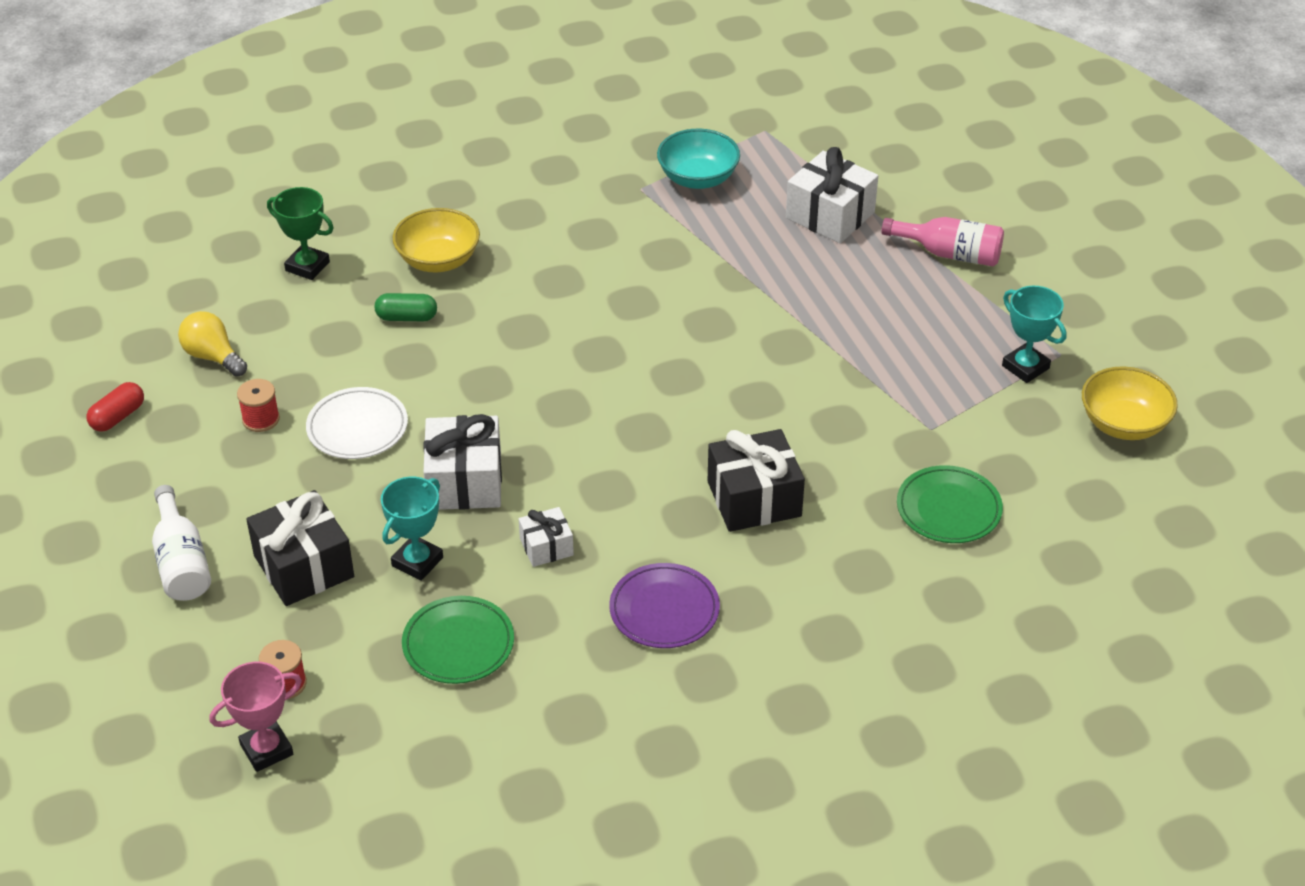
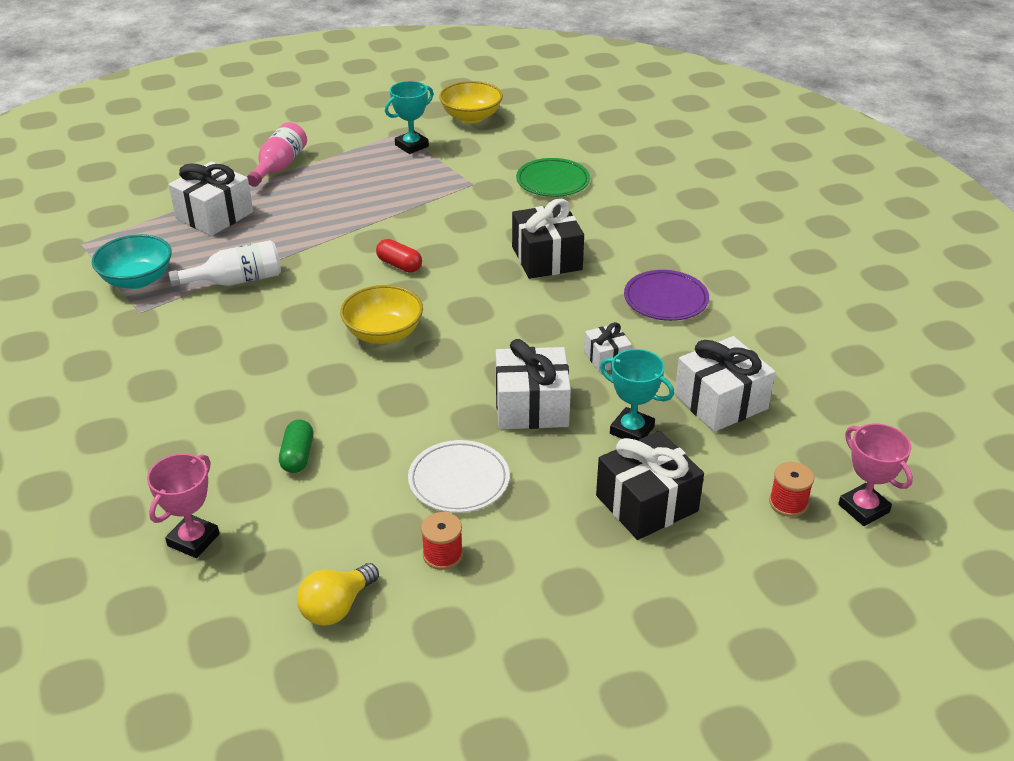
camera: 90 degrees left, 5 degrees down
red capsule [87,382,144,432] -> red capsule moved to [376,239,422,273]
white bottle [152,485,211,601] -> white bottle moved to [169,240,281,287]
green trophy [267,187,334,280] -> pink trophy [147,453,219,558]
yellow bowl [393,208,480,273] -> yellow bowl moved to [340,285,423,344]
green plate [402,596,514,684] -> white gift [675,336,775,432]

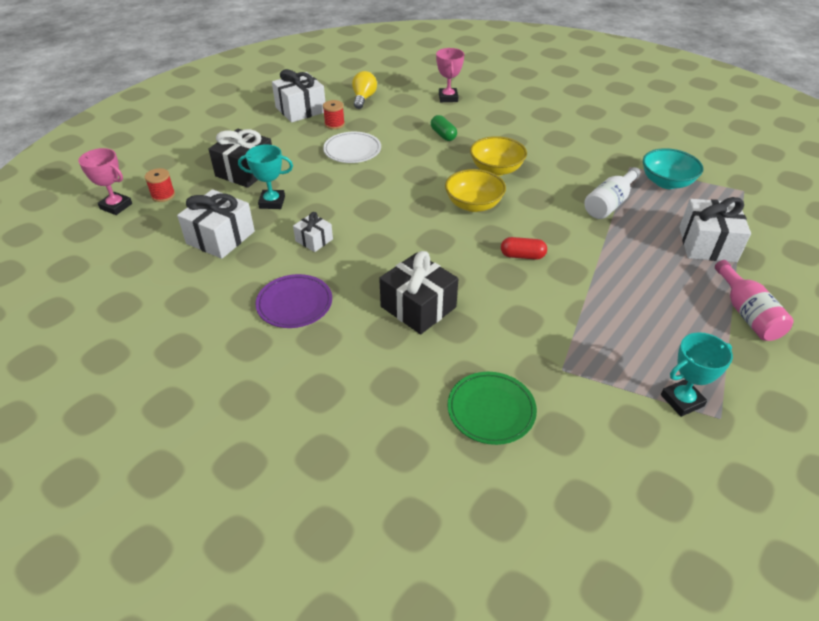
camera: 150 degrees right, 5 degrees up
turquoise trophy [385,81,433,154] -> turquoise trophy turned 45 degrees clockwise [661,332,733,417]
yellow bowl [439,81,503,123] -> yellow bowl moved to [470,136,527,176]
white gift [496,339,571,429] -> white gift moved to [272,69,325,123]

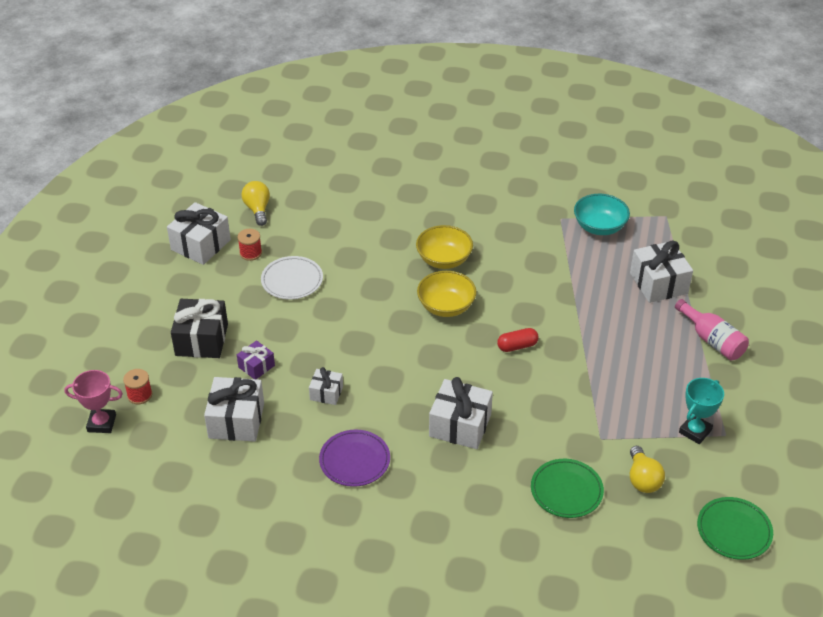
camera: 25 degrees left, 0 degrees up
turquoise trophy [238,144,293,209] -> purple gift [237,340,275,379]
black gift [379,251,458,334] -> white gift [429,377,493,449]
green capsule [431,115,457,141] -> none
pink trophy [436,48,464,102] -> none
white bottle [584,167,641,219] -> none
none -> yellow light bulb [630,446,665,493]
none -> green plate [697,497,773,560]

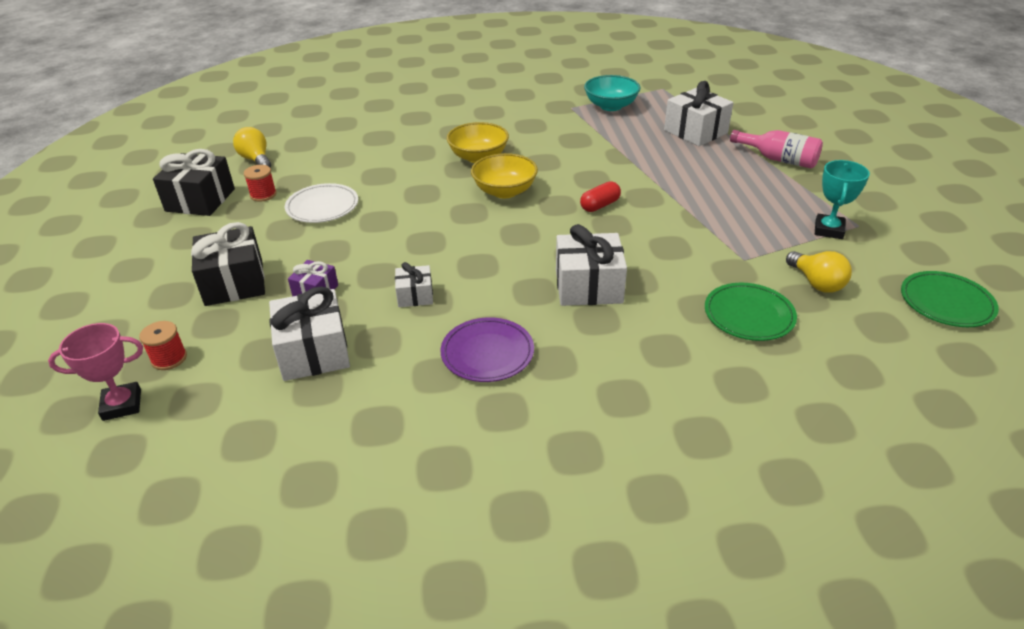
camera: 20 degrees left, 5 degrees down
white gift [167,202,231,265] -> black gift [153,149,235,216]

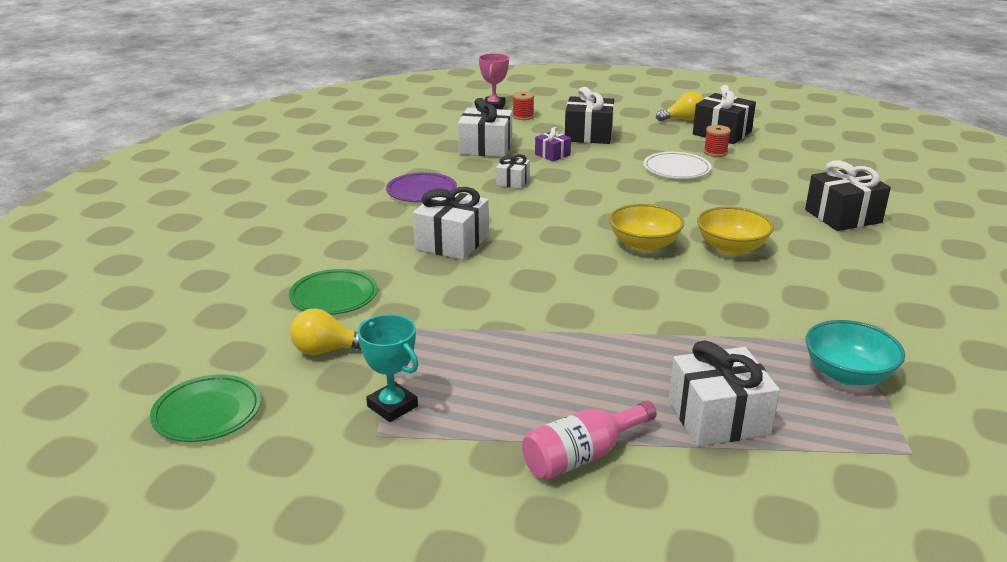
camera: 115 degrees right, 10 degrees down
yellow light bulb [233,127,271,168] -> yellow light bulb moved to [656,92,704,121]
red capsule [580,181,621,212] -> none
none -> black gift [805,161,891,231]

